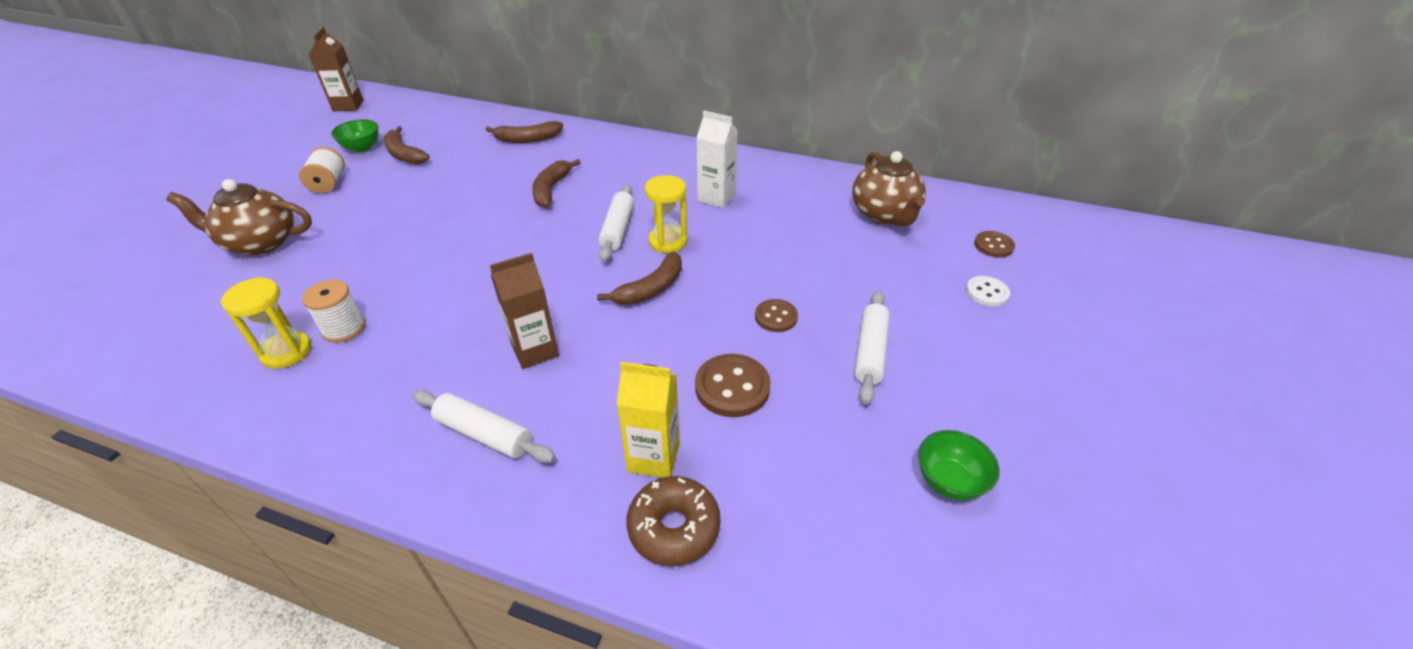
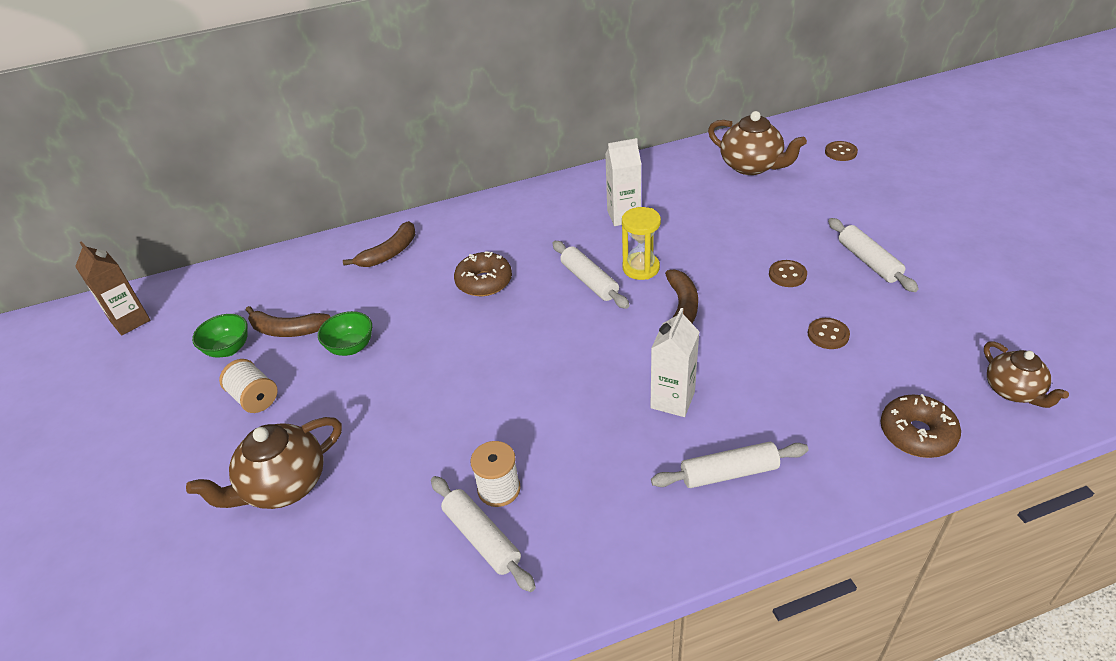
camera: 35 degrees left, 0 degrees up
yellow hourglass [220,277,311,369] -> white rolling pin [431,476,536,592]
brown carton [490,253,559,369] -> white carton [650,308,699,417]
brown banana [532,159,581,208] -> brown donut [454,252,512,296]
yellow carton [617,362,680,478] -> none
brown button [695,354,771,417] -> brown button [808,318,850,349], size x0.63
green bowl [918,430,1000,501] -> green bowl moved to [318,311,372,356]
white button [966,276,1010,307] -> none
none -> brown teapot [984,341,1069,408]

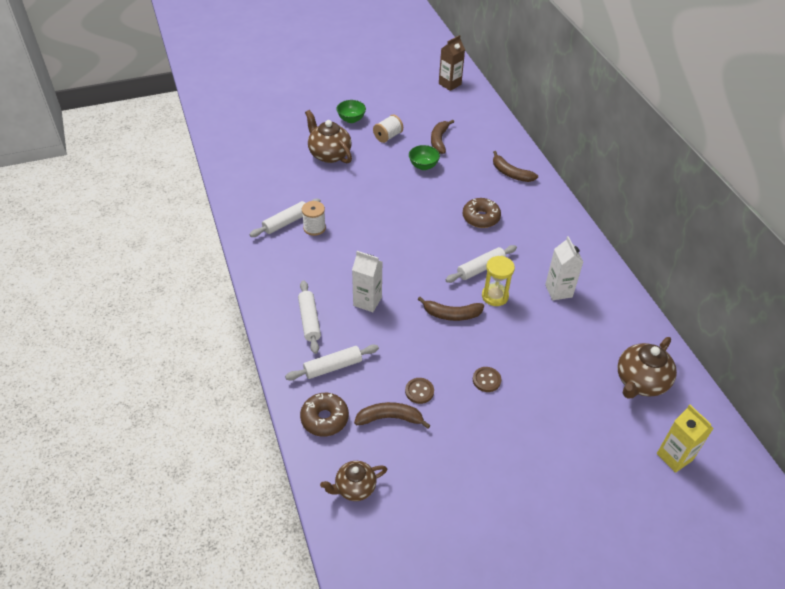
camera: 85 degrees right, 5 degrees up
green bowl [192,314,248,358] -> green bowl moved to [337,100,366,123]
brown button [825,141,858,161] -> yellow carton [657,405,714,473]
white rolling pin [828,218,919,292] -> white rolling pin moved to [285,345,379,381]
none -> brown banana [354,402,431,429]

